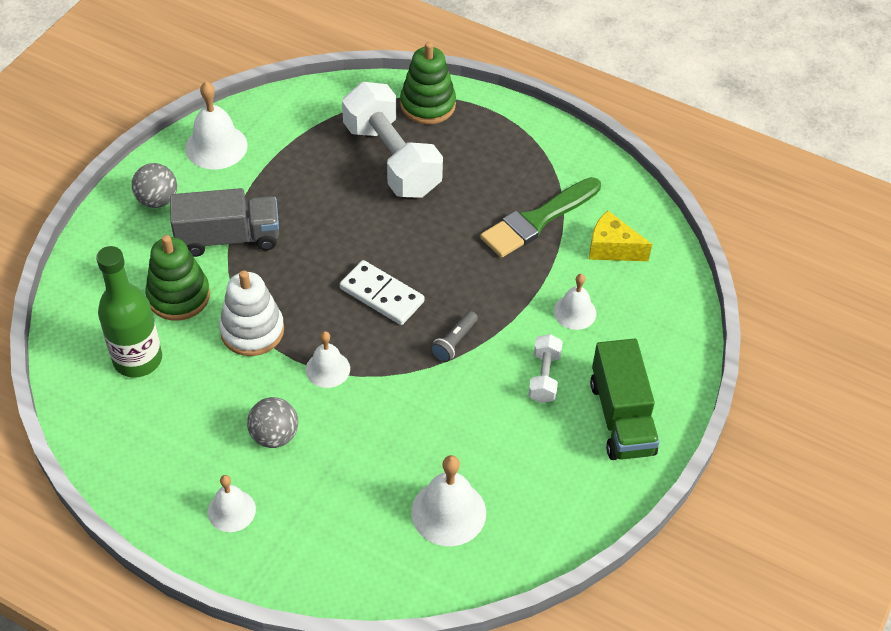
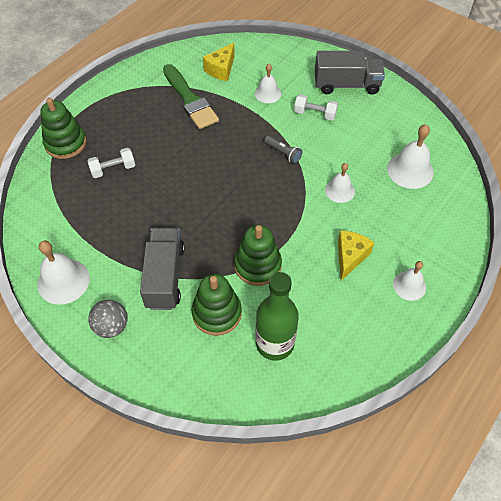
camera: 80 degrees left, 5 degrees up
white stacking toy [219,270,284,356] -> green stacking toy [234,225,282,286]
grey ball [247,397,298,448] -> yellow cheese [338,230,375,281]
white bell [306,331,350,388] -> white bell moved to [325,163,355,203]
white domino [340,260,425,325] -> none
white dumbbell [342,82,443,198] -> white dumbbell [87,148,135,178], size x0.47
green truck [590,339,660,460] -> grey truck [315,51,385,94]

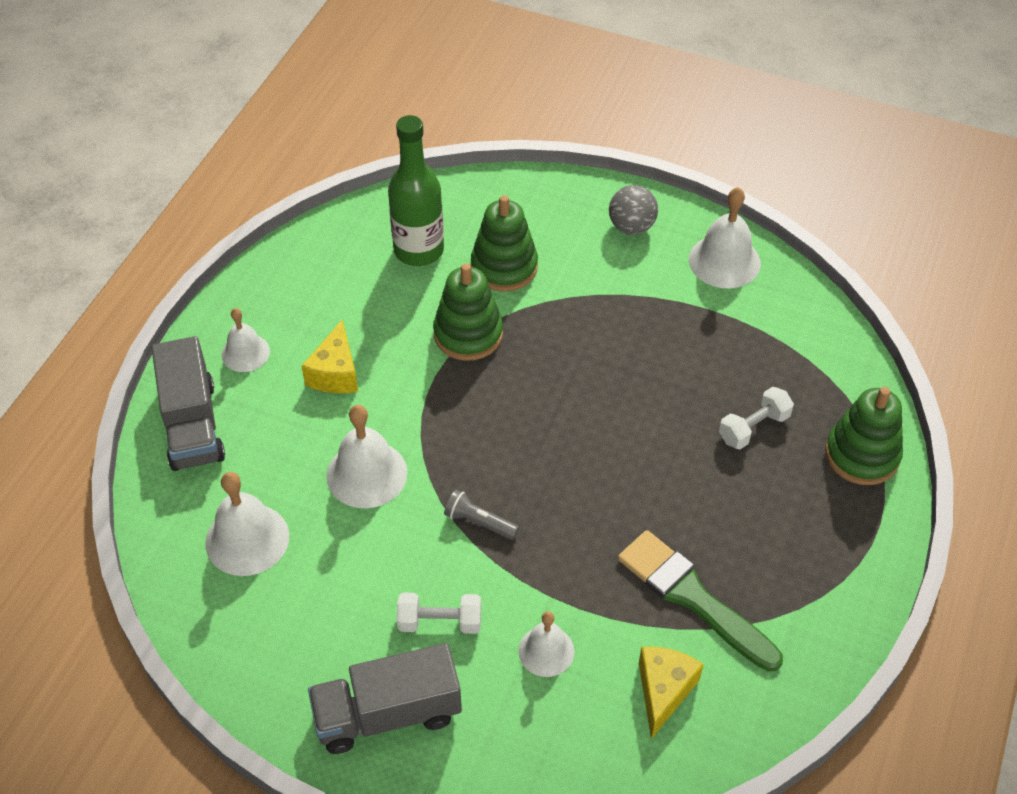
camera: 165 degrees right, 5 degrees down
grey truck [140,228,184,310] -> grey truck moved to [152,336,225,471]
white bell [325,163,355,203] -> white bell [327,405,407,508], size x1.57

